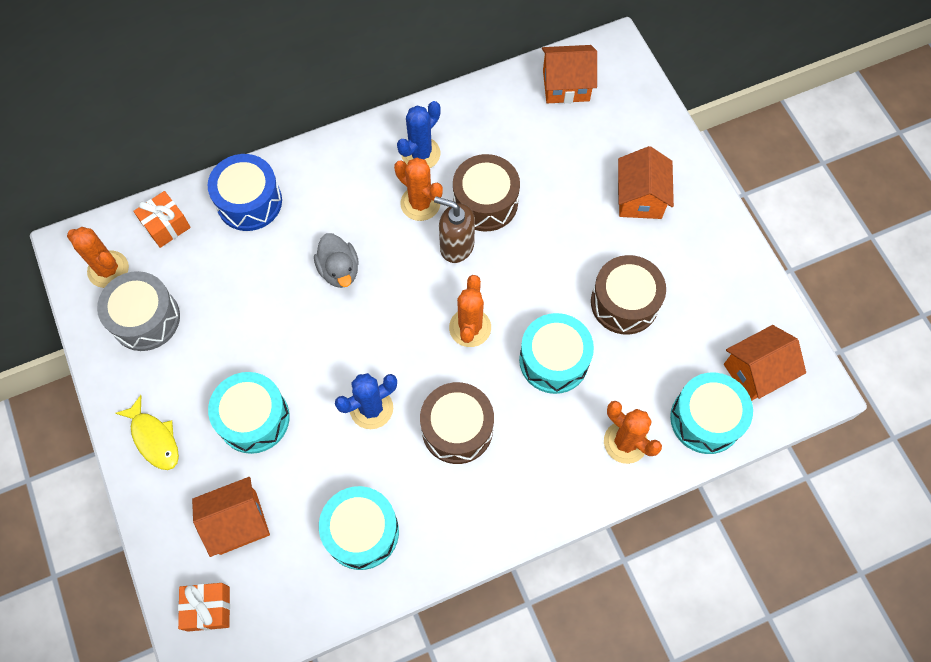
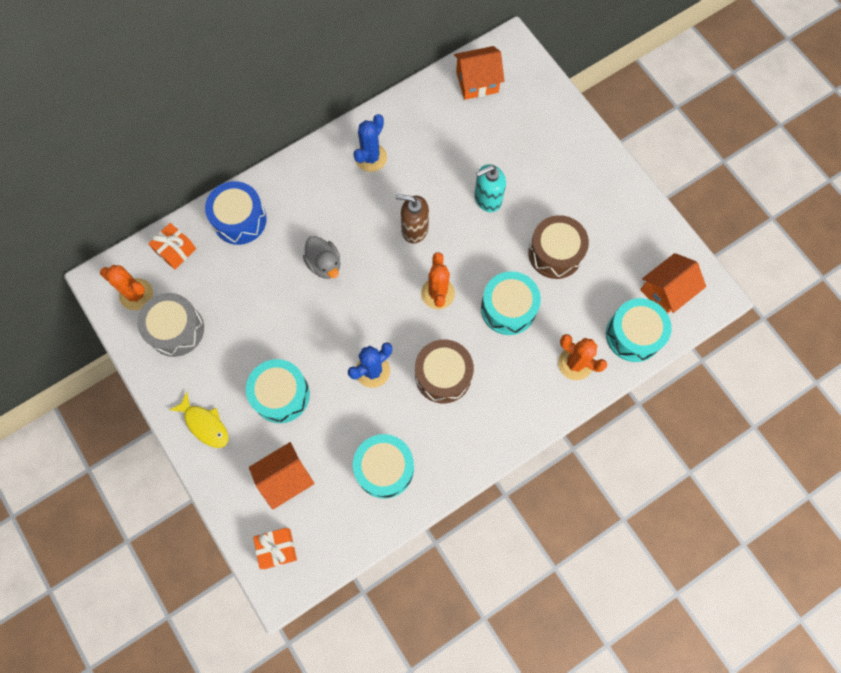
camera: 10 degrees left, 5 degrees up
orange cactus [394,157,443,221] -> none
brown drum [453,154,520,231] -> none
orange house [618,146,674,219] -> none
none -> turquoise soap dispenser [474,164,506,212]

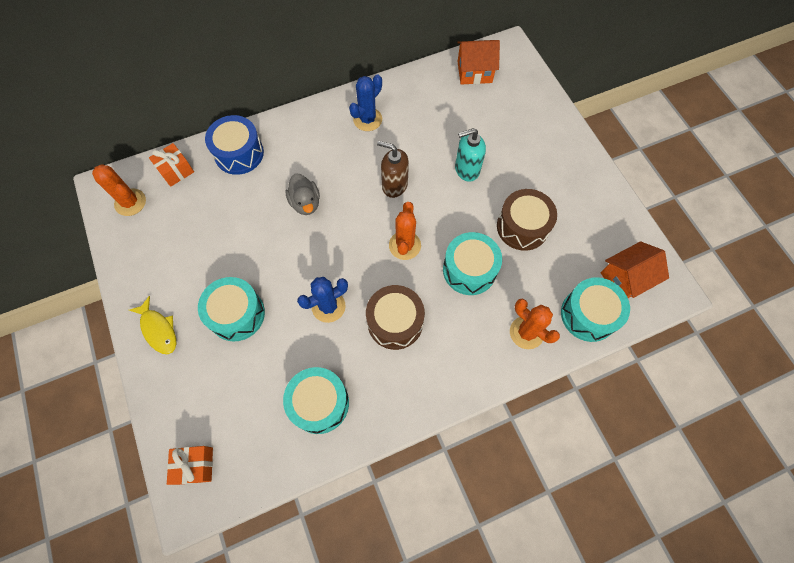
camera: 10 degrees right, 5 degrees down
grey drum [137,293,204,357] -> none
orange house [249,442,315,510] -> none

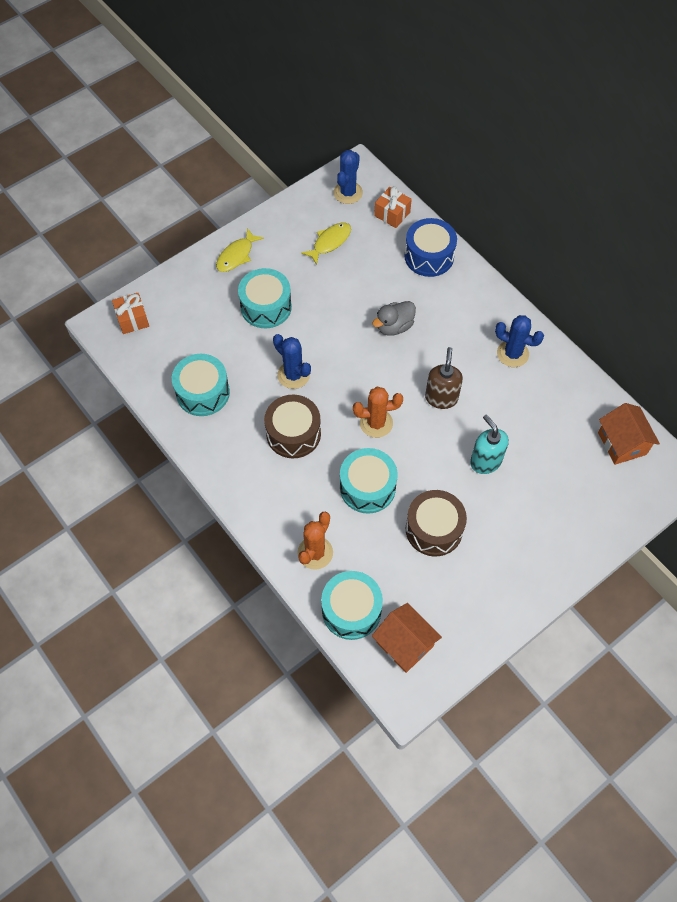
camera: 75 degrees right, 5 degrees down
orange cactus [92,164,146,216] -> blue cactus [334,150,363,204]
none -> yellow fish [301,222,351,265]

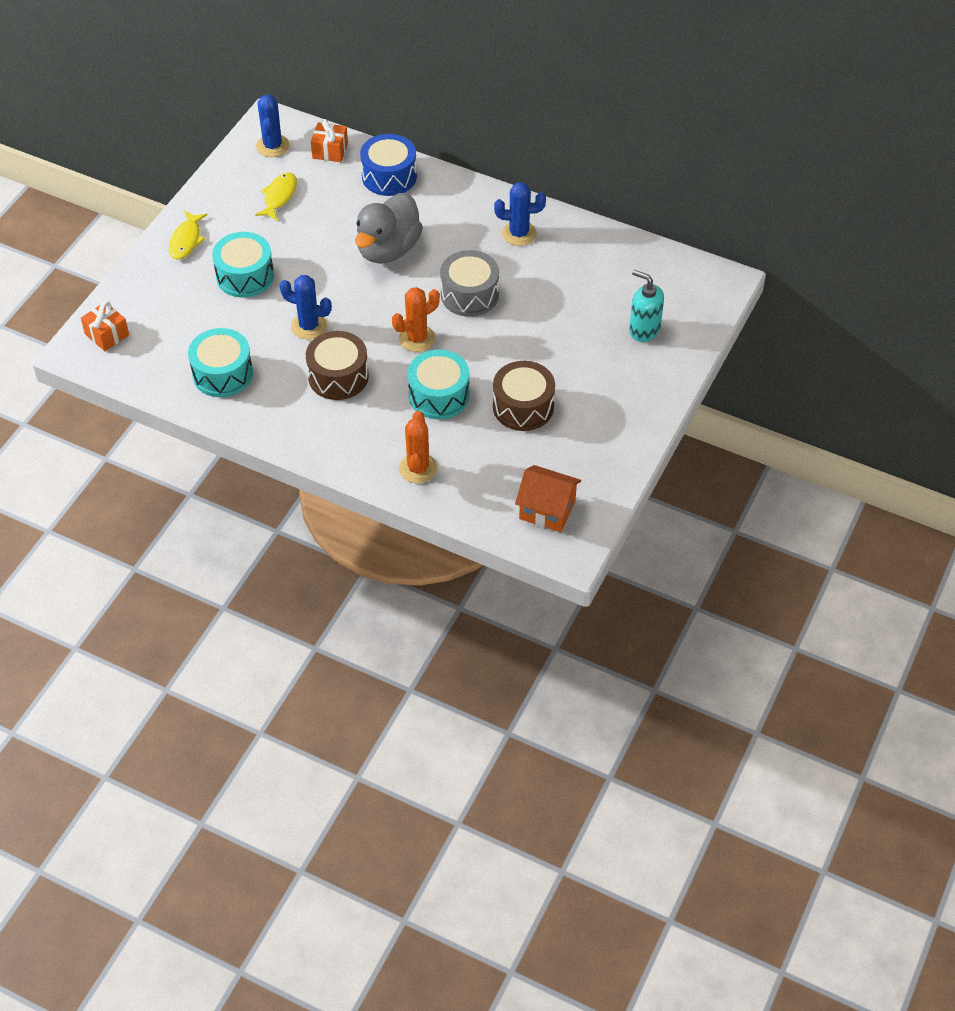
camera: 25 degrees left, 10 degrees down
turquoise drum [321,571,383,640] -> none
grey duck [372,301,416,336] -> grey duck [355,193,423,264], size x1.69
brown soap dispenser [425,347,463,409] -> grey drum [440,250,499,317]
turquoise soap dispenser [470,415,509,474] -> turquoise soap dispenser moved to [629,270,664,342]
orange house [598,403,660,465] -> none

